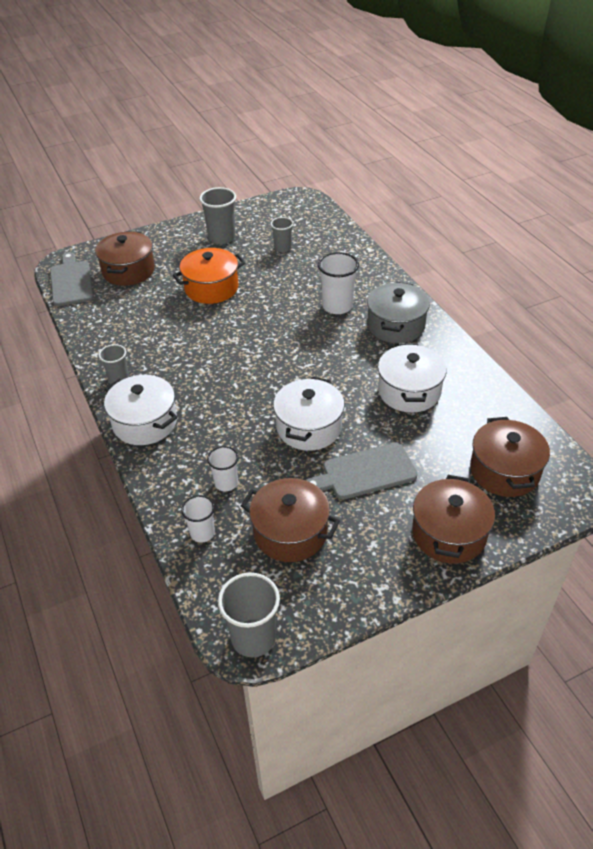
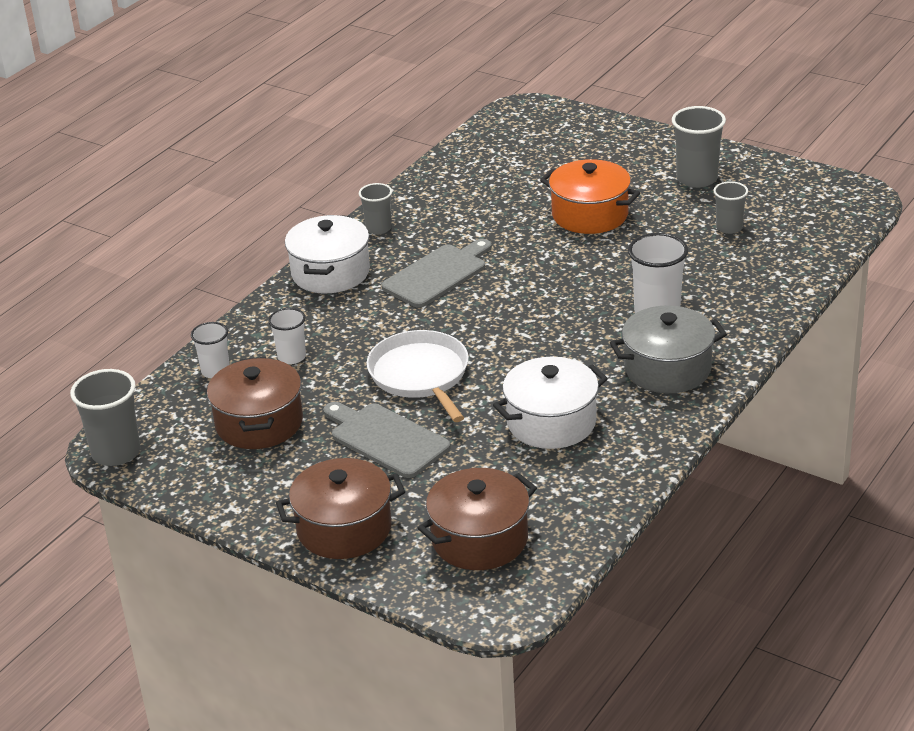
camera: 60 degrees right, 10 degrees down
grey cutting board [50,252,94,306] -> grey cutting board moved to [381,239,492,308]
brown pot [95,231,155,286] -> none
white pot [273,377,345,451] -> white pan [367,330,469,422]

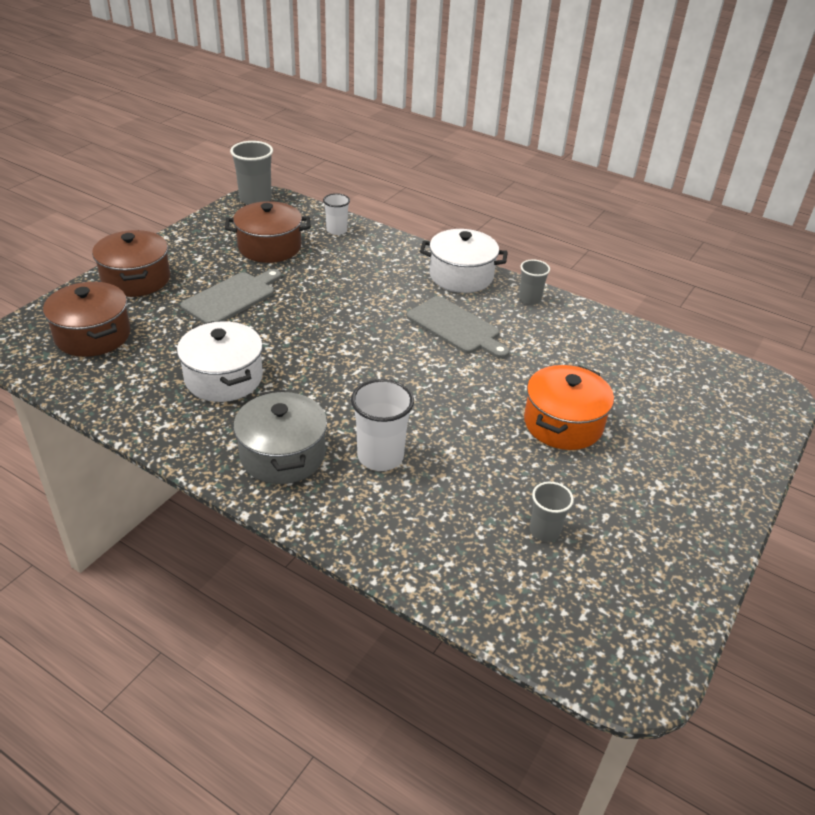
camera: 85 degrees right, 5 degrees up
white cup [268,308,306,364] -> none
white pan [367,330,469,422] -> none
grey cup [672,106,726,188] -> none

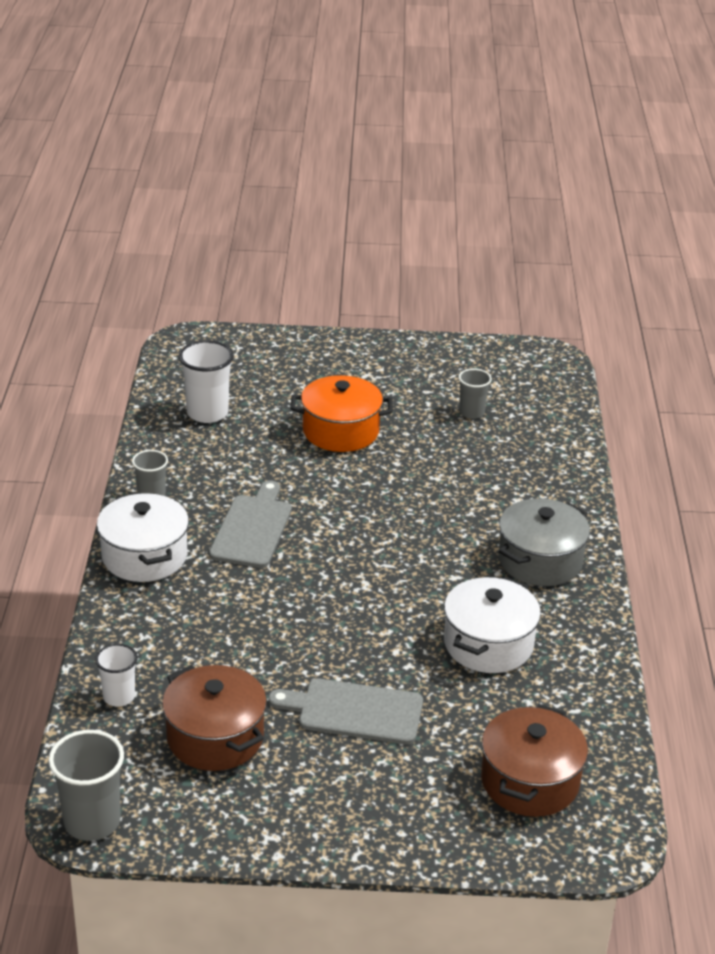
camera: 120 degrees left, 5 degrees down
brown pot [92,230,170,297] -> none
white cup [351,379,414,471] -> white cup moved to [179,340,234,423]

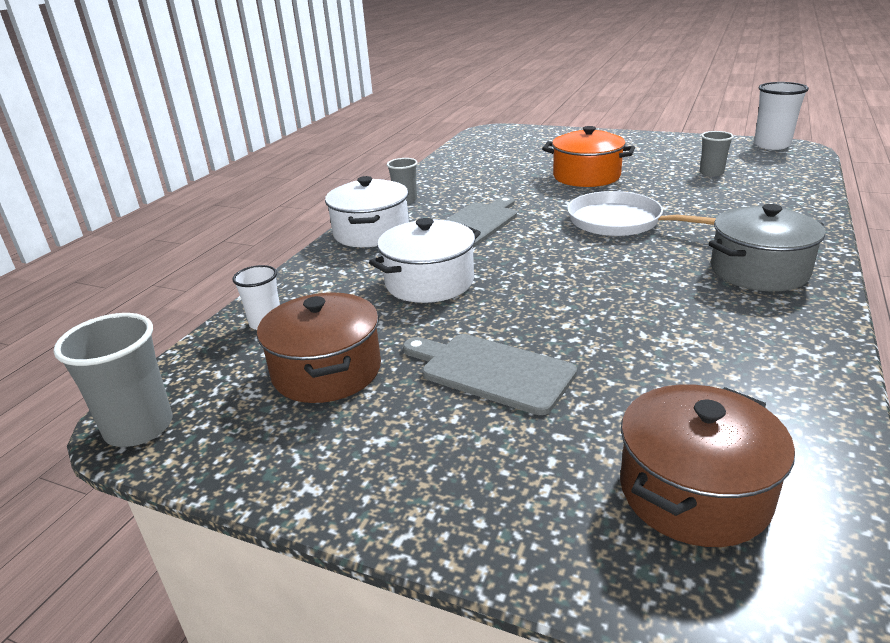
camera: 25 degrees right, 5 degrees down
white cup [179,340,234,423] -> white cup moved to [754,82,809,150]
white pot [444,577,541,673] -> white pot moved to [369,218,481,303]
none -> white pan [567,191,716,236]

